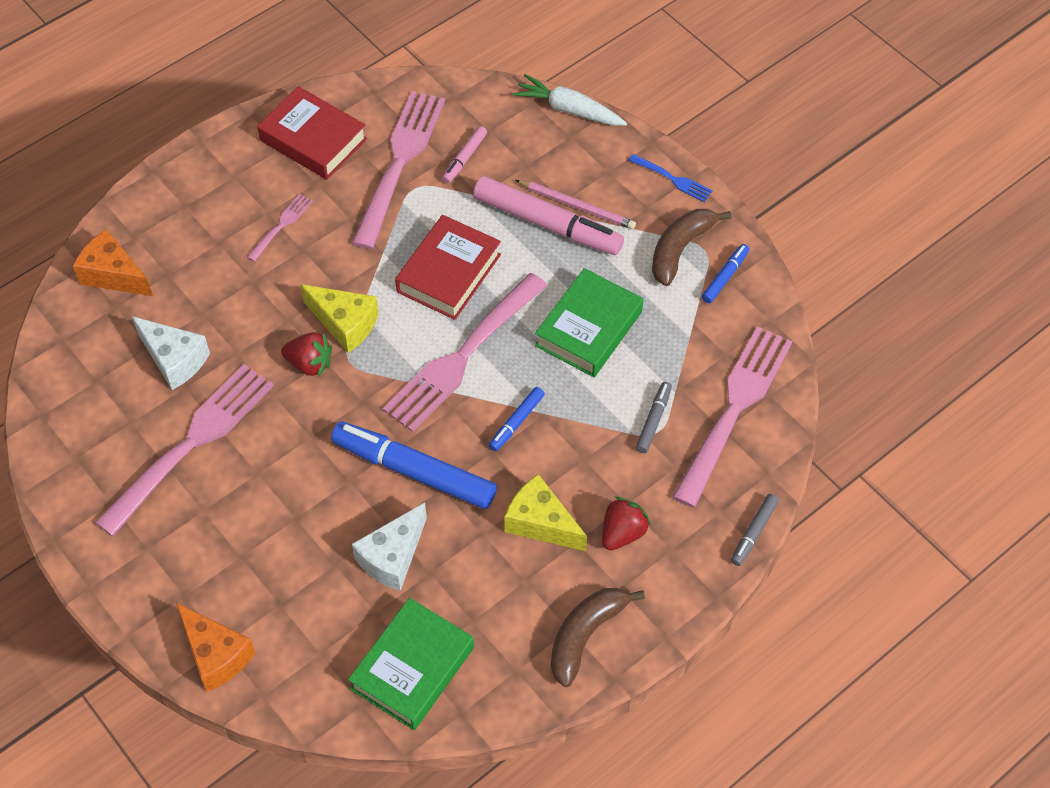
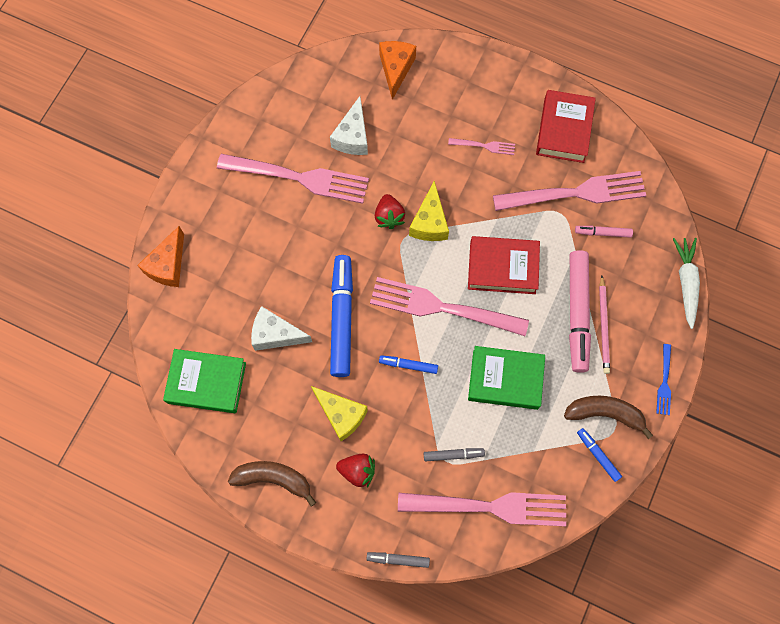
camera: 65 degrees right, 15 degrees up
yellow cheese [504,474,587,551] -> yellow cheese turned 120 degrees clockwise [311,386,368,441]
blue marker [702,244,750,303] -> blue marker turned 135 degrees counterclockwise [577,428,622,482]

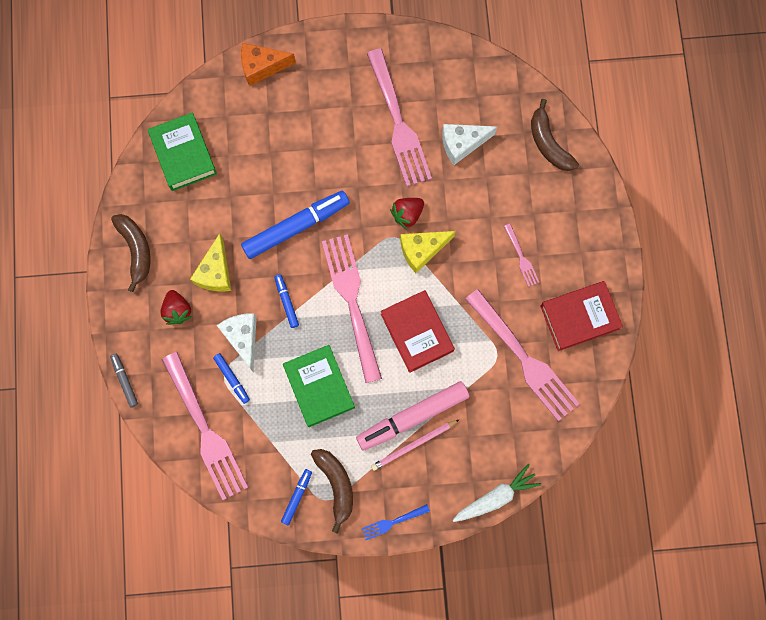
camera: 60 degrees right, 5 degrees up
white cheese [251,306,312,351] -> white cheese moved to [216,313,257,371]
orange cheese [379,41,416,100] -> brown banana [531,99,579,171]
grey marker [424,448,485,462] -> blue marker [213,353,250,404]
pink marker [575,226,633,238] -> none

